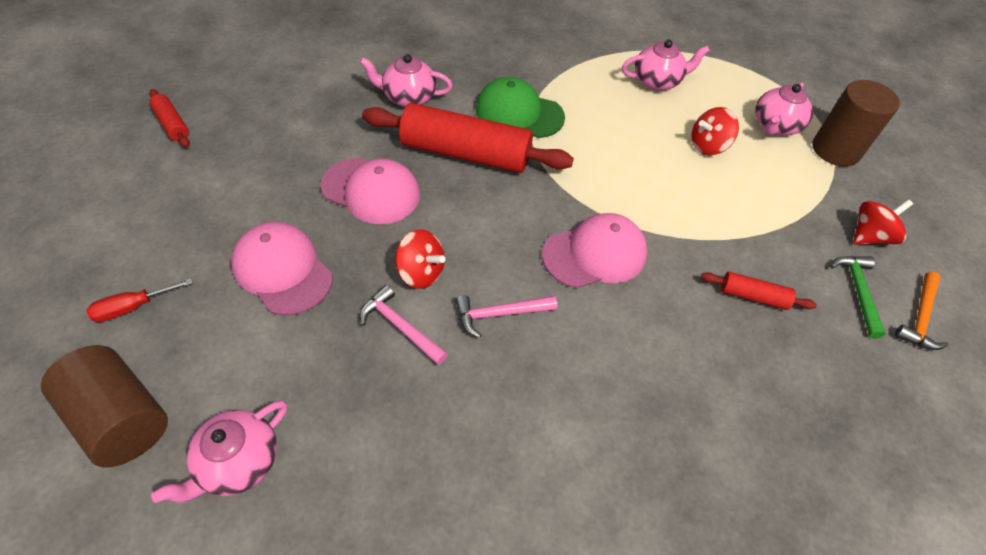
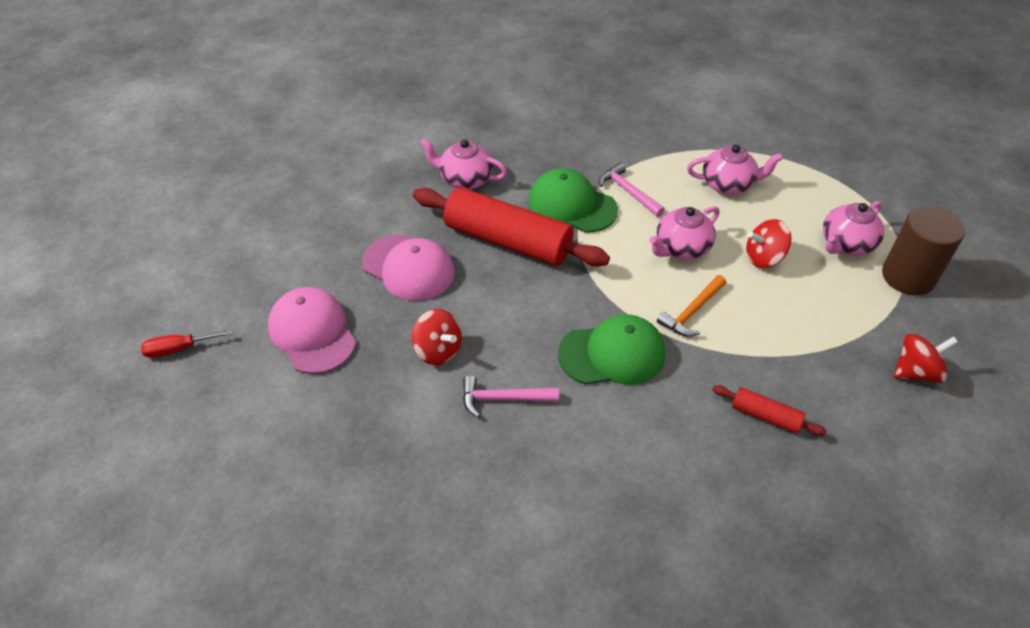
camera: 15 degrees right, 5 degrees down
brown cylinder [41,345,168,468] -> none
red rolling pin [149,89,190,147] -> none
pink teapot [151,401,287,503] -> pink teapot moved to [650,206,720,260]
pink hammer [360,285,448,365] -> pink hammer moved to [599,163,665,217]
pink cap [542,213,647,288] -> green cap [558,314,665,385]
green hammer [830,256,886,339] -> none
orange hammer [895,272,949,350] -> orange hammer moved to [657,275,726,337]

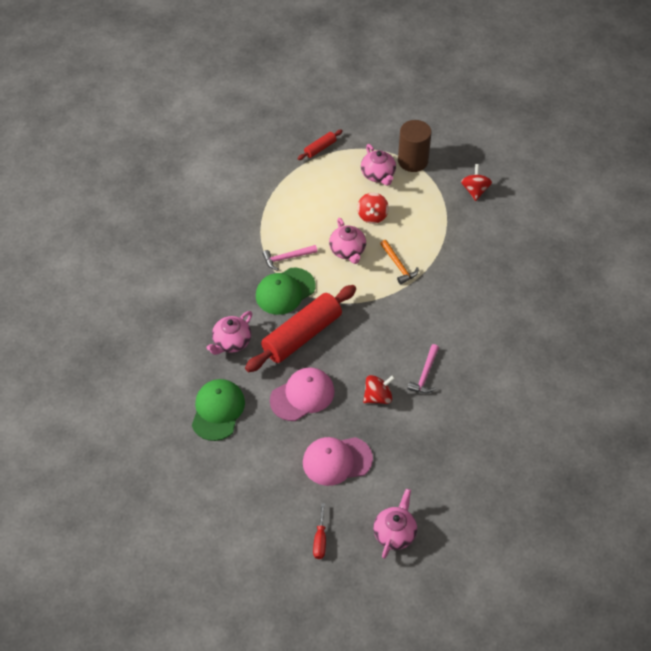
camera: 70 degrees left, 5 degrees up
green cap [558,314,665,385] -> green cap moved to [192,379,245,441]
pink teapot [687,144,783,195] -> pink teapot moved to [373,489,417,559]
red rolling pin [712,385,827,436] -> red rolling pin moved to [297,130,343,160]

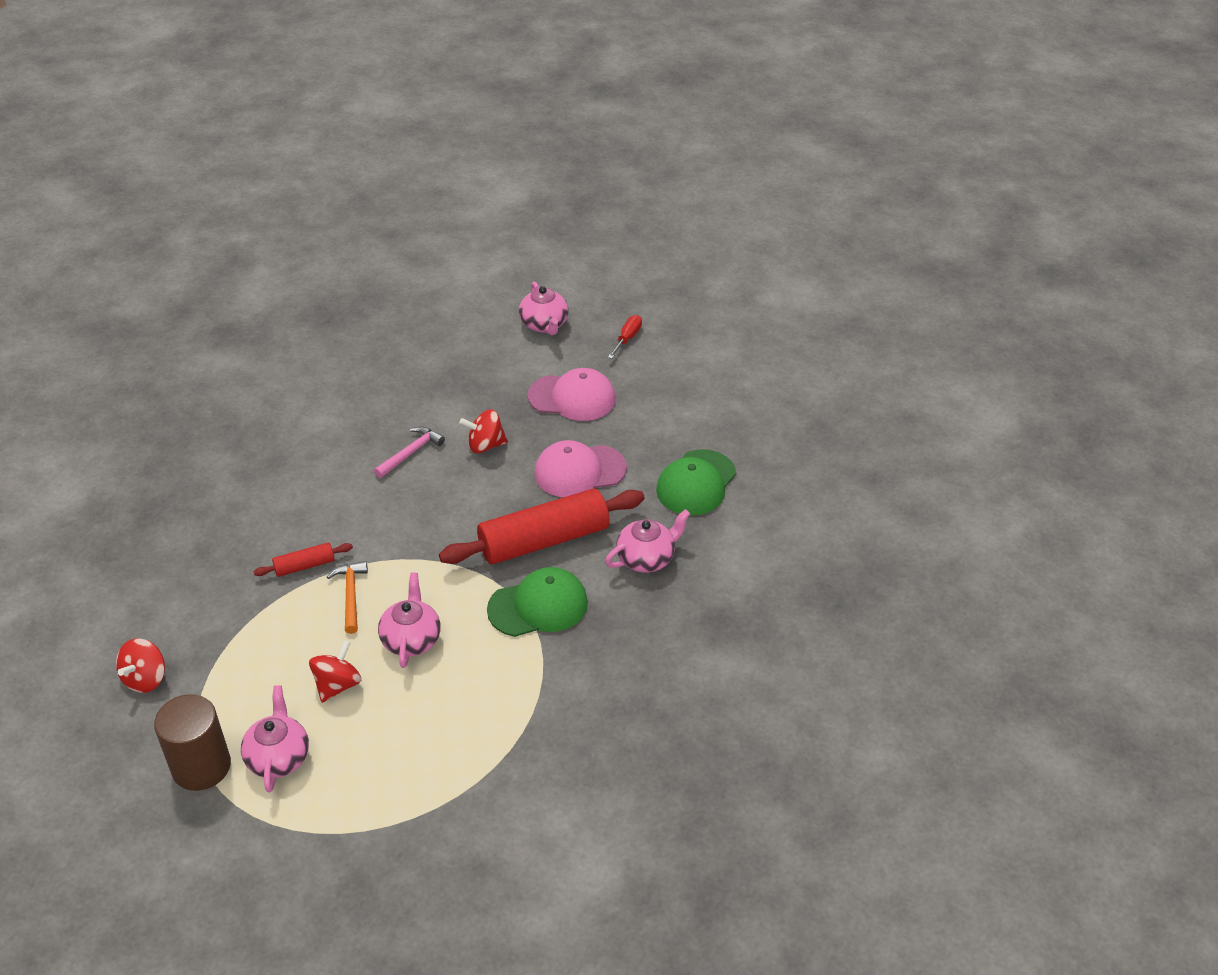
camera: 160 degrees left, 10 degrees down
pink hammer [262,245,318,270] -> none
red rolling pin [297,130,343,160] -> red rolling pin moved to [253,542,353,577]
pink teapot [373,489,417,559] -> pink teapot turned 60 degrees counterclockwise [519,281,569,335]

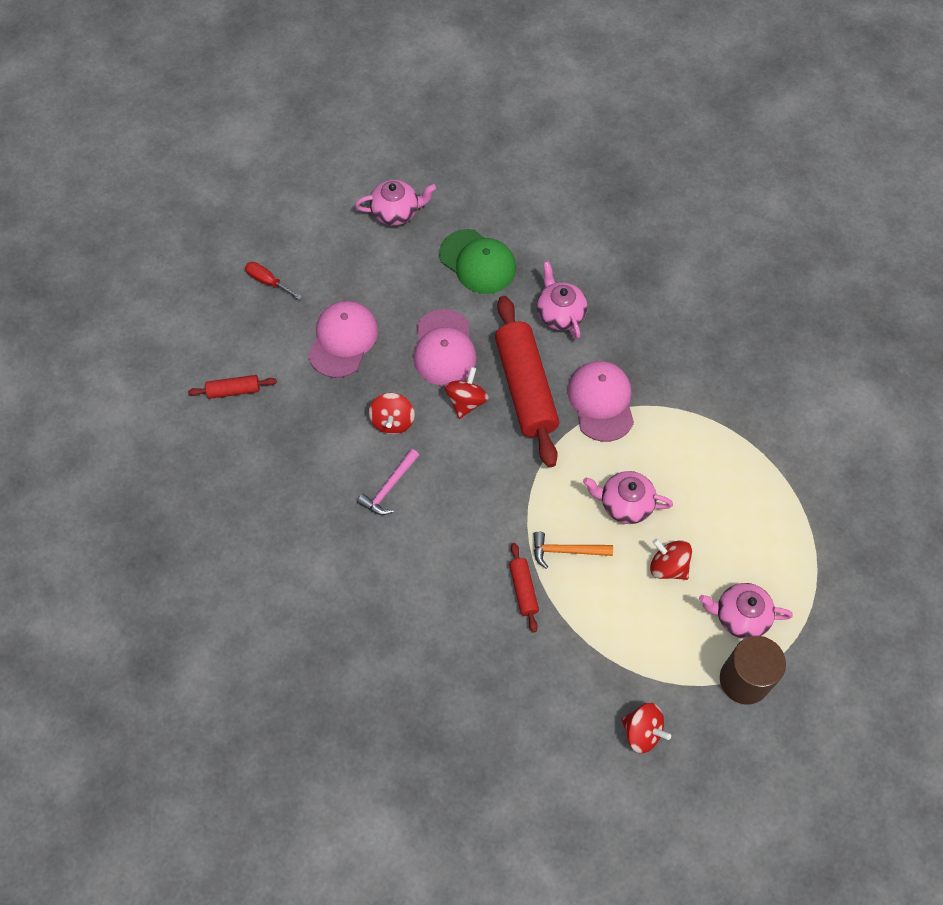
camera: 80 degrees left, 20 degrees up
pink hammer [374,427,445,478] -> pink hammer turned 105 degrees counterclockwise [357,449,419,515]
green cap [487,567,588,637] -> pink cap [568,361,634,442]
pink teapot [519,281,569,335] -> pink teapot moved to [355,180,436,226]
none -> red rolling pin [188,375,277,399]
none -> red spinning top [445,367,489,419]

